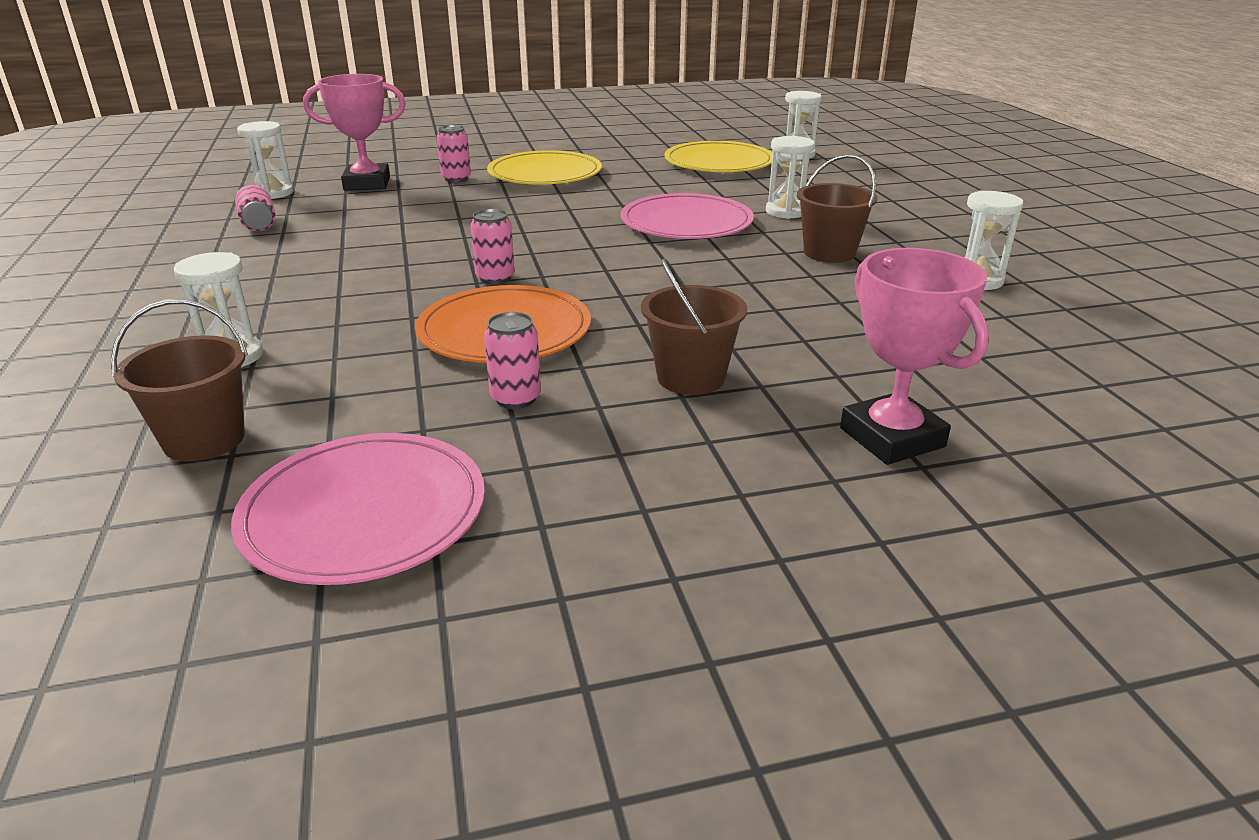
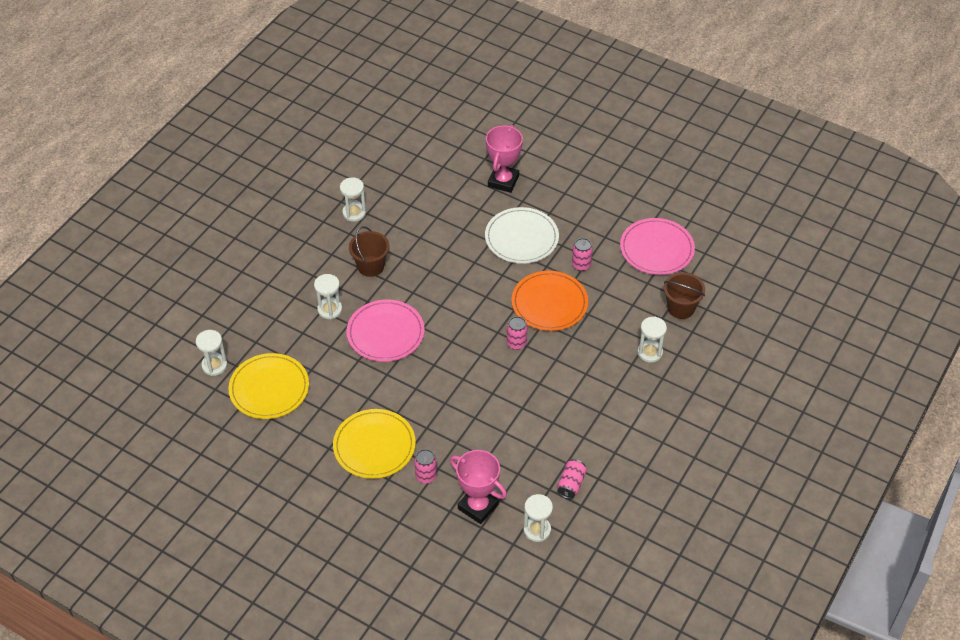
camera: 135 degrees left, 20 degrees up
brown bucket [641,258,747,395] -> white plate [485,207,559,264]

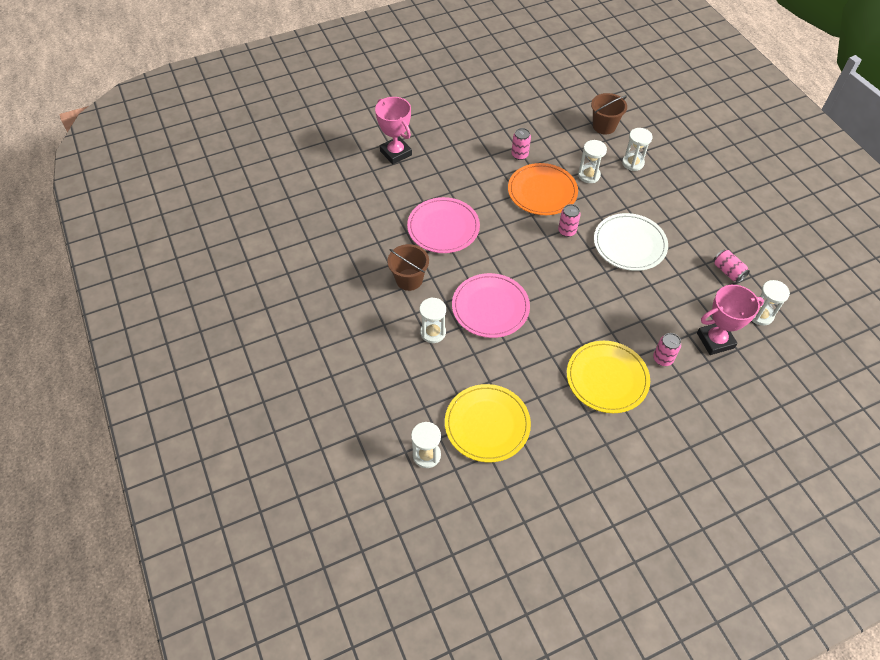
camera: 55 degrees left, 5 degrees up
white hourglass [340,177,366,222] -> white hourglass moved to [578,140,607,183]
white plate [485,207,559,264] -> white plate moved to [594,213,668,271]
pink plate [620,218,695,275] -> pink plate moved to [407,197,480,253]

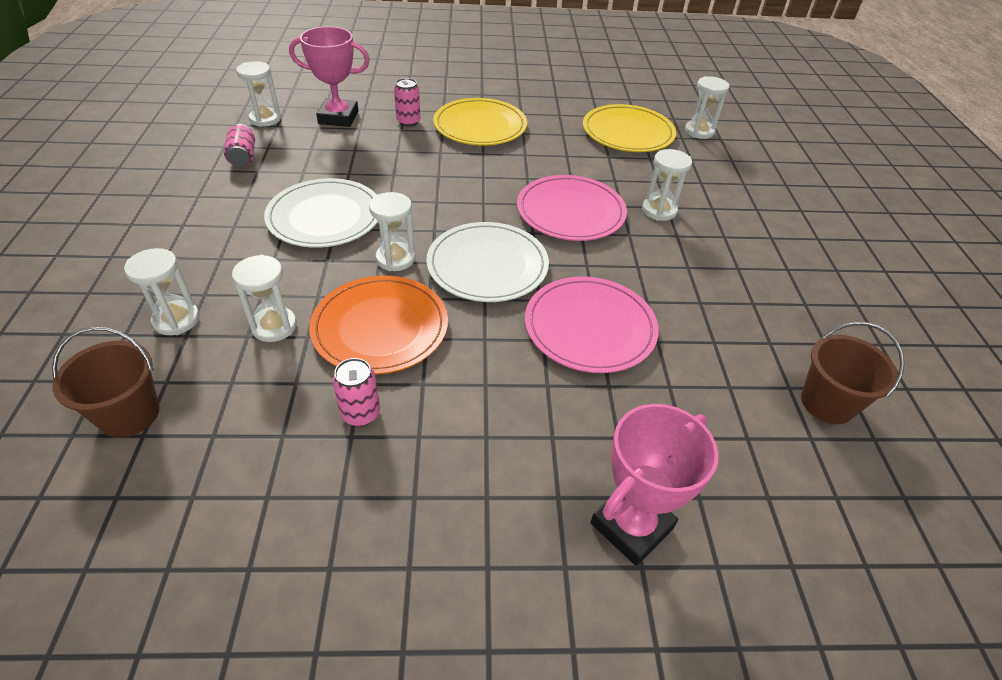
camera: 160 degrees left, 10 degrees down
pink trophy [375,97,412,164] -> pink trophy turned 60 degrees clockwise [591,404,719,566]
brown bucket [387,244,429,291] -> brown bucket moved to [801,322,905,424]
pink can [558,204,581,237] -> white hourglass [369,192,415,271]
none -> white plate [427,222,549,302]

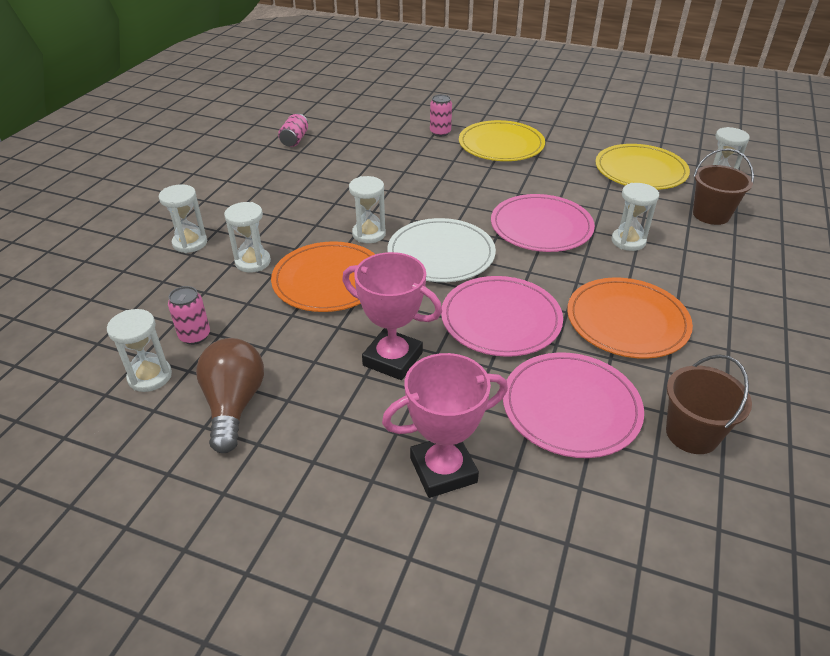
camera: 25 degrees right, 5 degrees down
brown bucket [52,327,160,438] -> brown bucket moved to [693,148,754,225]
white hourglass [236,61,281,127] -> white hourglass moved to [107,309,172,392]
white plate [264,178,378,248] -> none
pink trophy [289,26,370,127] -> pink trophy moved to [342,252,442,380]
pink can [333,358,380,426] -> pink can moved to [168,286,210,345]
none -> brown light bulb [196,338,264,453]
none -> pink plate [503,352,644,458]
none -> orange plate [567,277,693,359]

